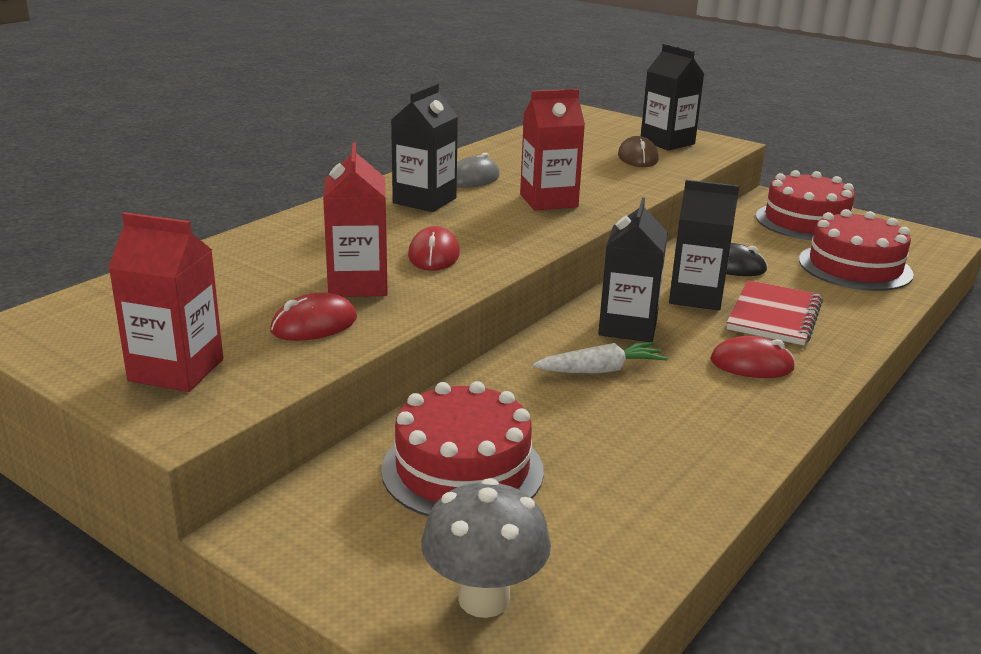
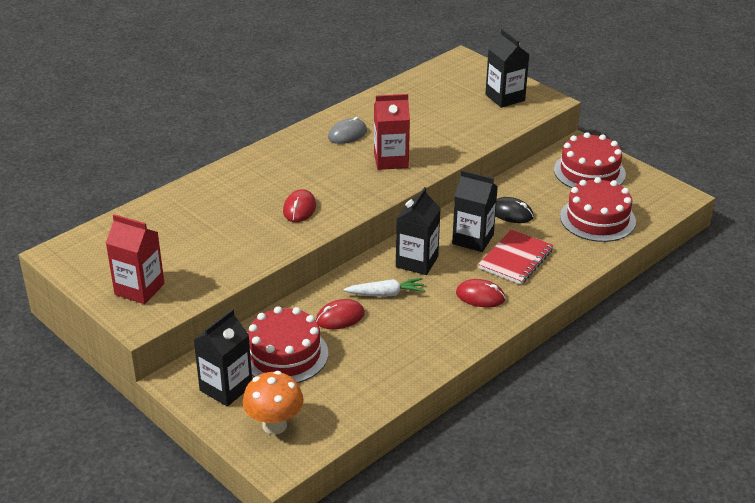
camera: 10 degrees right, 10 degrees up
red mouse [270,293,357,341] -> red mouse moved to [316,299,365,329]
red carton [323,143,388,297] -> none
black carton [391,83,458,212] -> black carton moved to [194,309,252,406]
grey mushroom [421,478,551,618] -> orange mushroom [243,371,304,435]
brown mouse [618,136,659,167] -> none

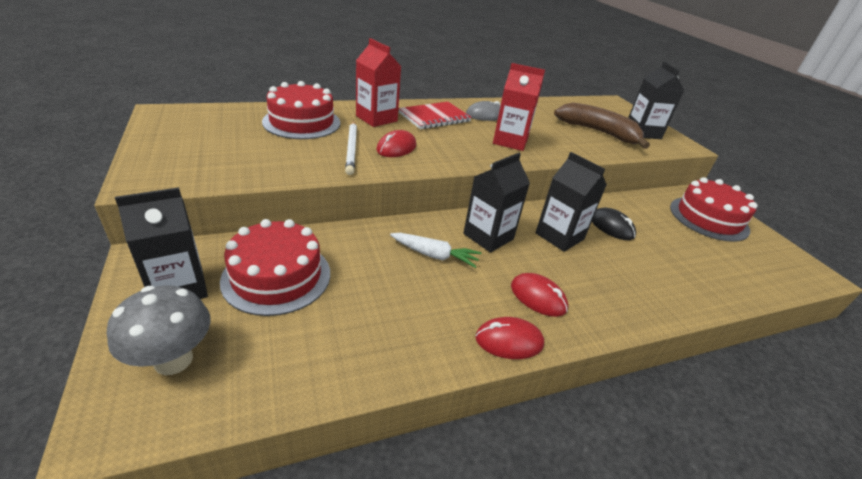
camera: 20 degrees right, 0 degrees up
red carton [106,214,164,304] -> red carton moved to [356,38,401,127]
orange mushroom [243,371,304,435] -> grey mushroom [107,285,211,375]
red mouse [316,299,365,329] -> red mouse moved to [475,317,544,359]
red notebook [478,229,554,284] -> red notebook moved to [398,102,472,129]
red cake [560,177,636,242] -> red cake moved to [262,81,340,139]
none -> white pencil [345,121,357,175]
none -> brown banana [554,103,650,149]

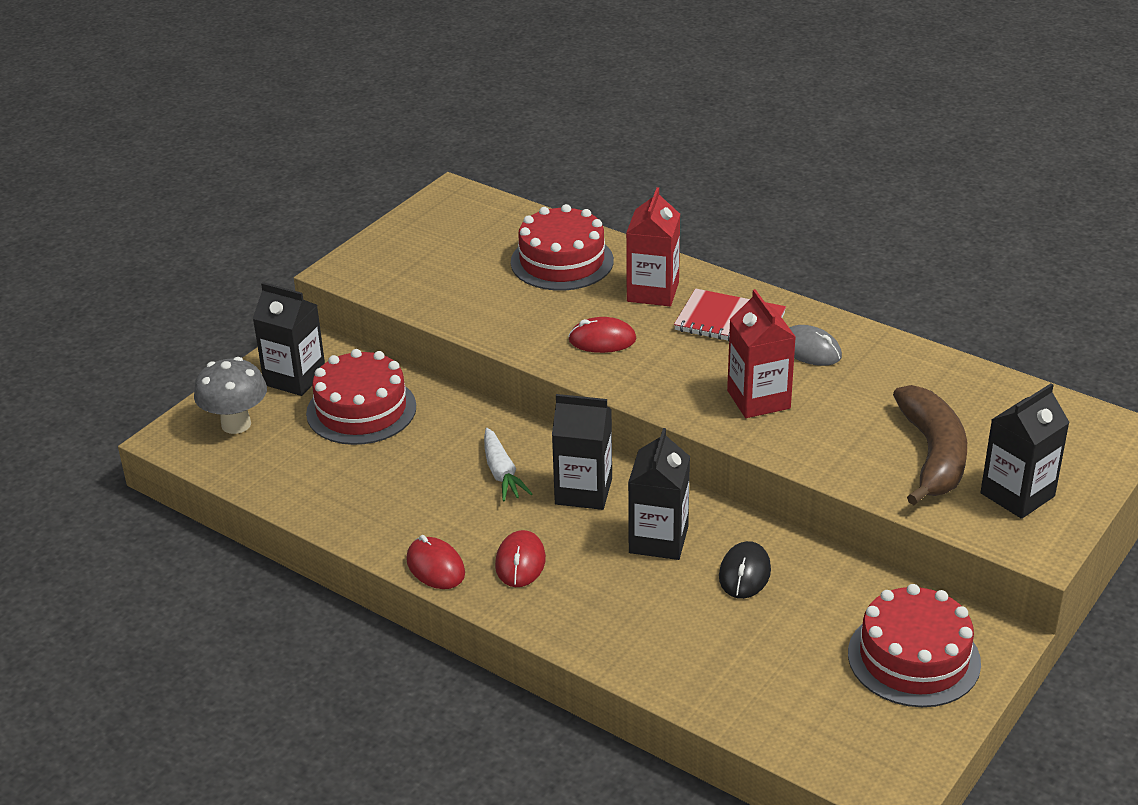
camera: 60 degrees right, 0 degrees up
white pencil [345,121,357,175] -> none

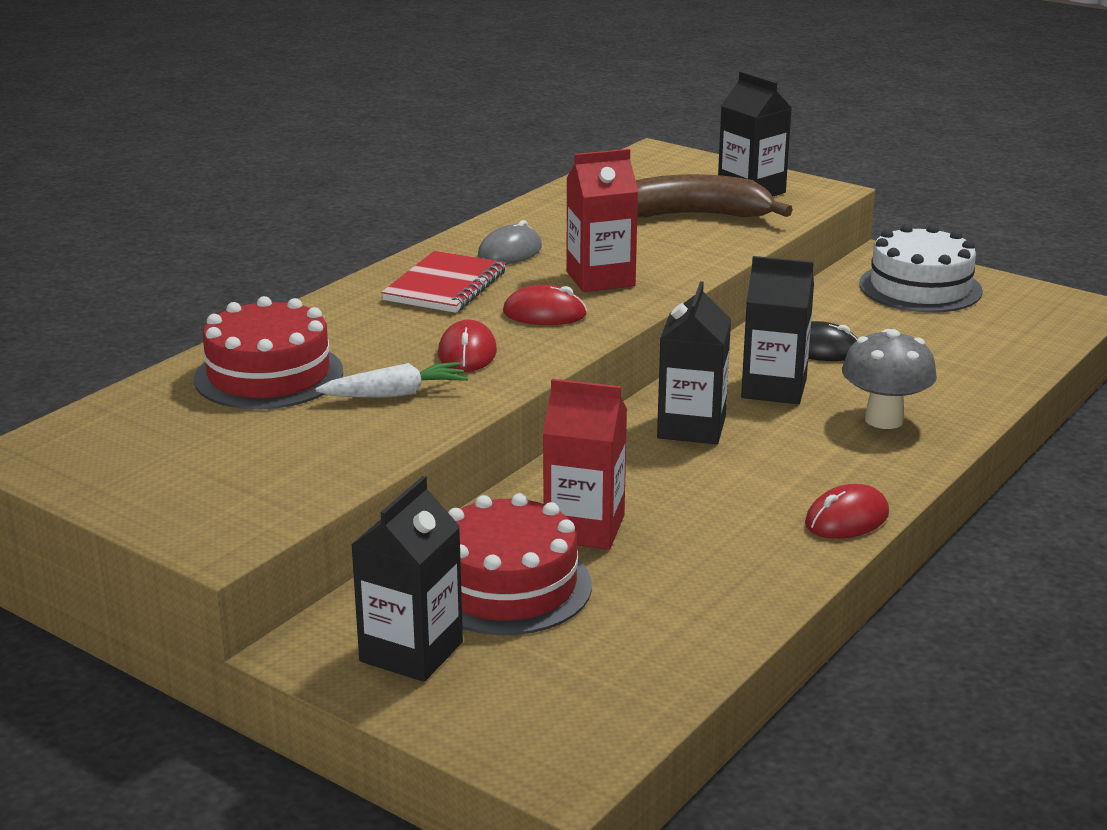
camera: 90 degrees left, 10 degrees down
grey mushroom [194,357,267,434] -> grey mushroom moved to [842,329,937,429]
white carrot [484,428,532,502] -> white carrot moved to [315,362,468,398]
red mouse [495,530,546,587] -> red mouse moved to [503,285,587,325]
red carton [626,187,680,306] -> red carton moved to [543,379,627,550]
red cake [848,584,981,707] -> white cake [859,224,983,313]

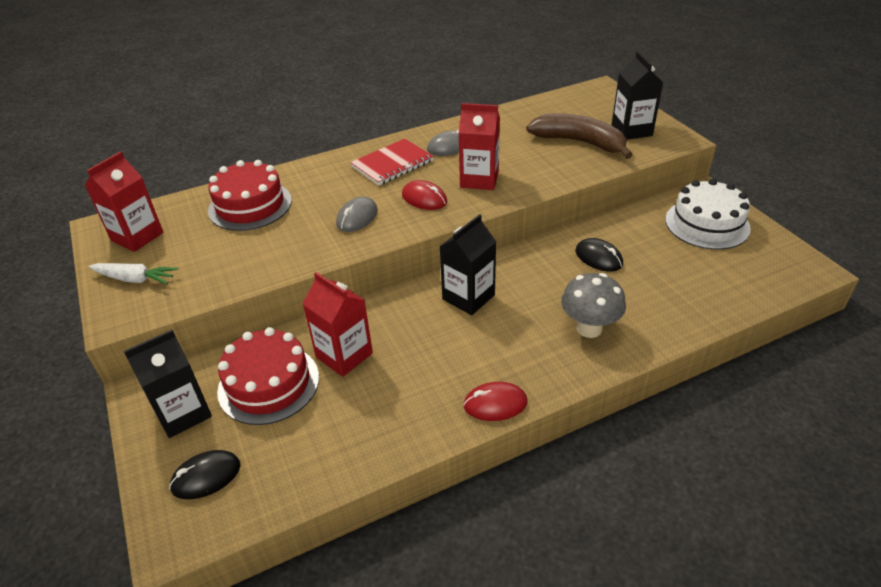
camera: 30 degrees right, 15 degrees up
white carrot [315,362,468,398] -> white carrot moved to [89,263,178,285]
red mouse [438,319,497,372] -> grey mouse [336,197,378,232]
black carton [741,256,814,404] -> none
none -> red carton [85,151,163,252]
none -> black mouse [169,450,240,499]

